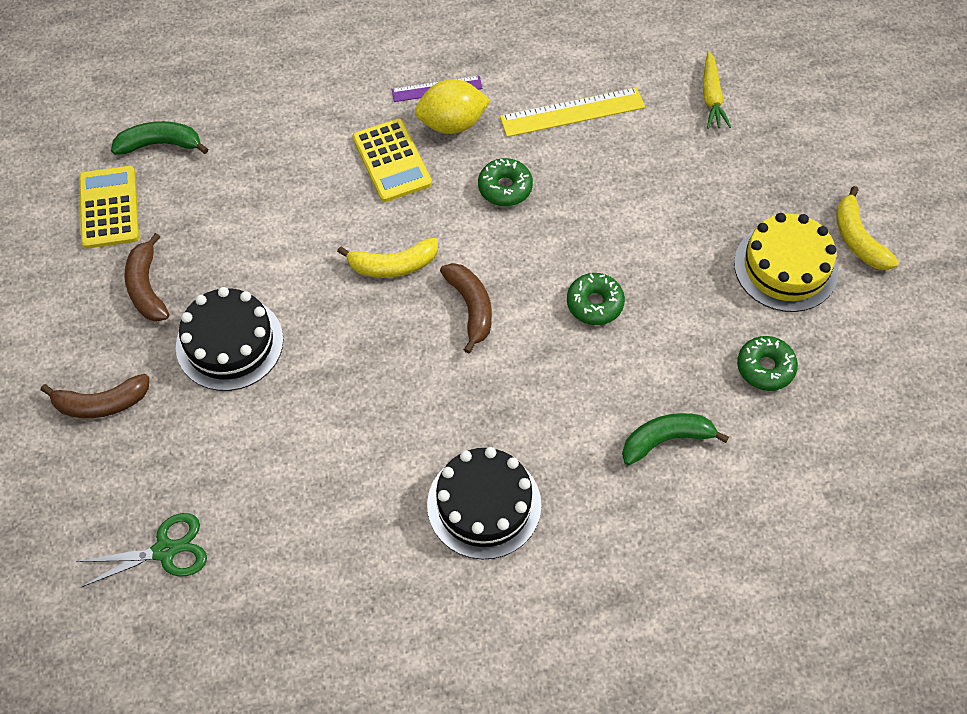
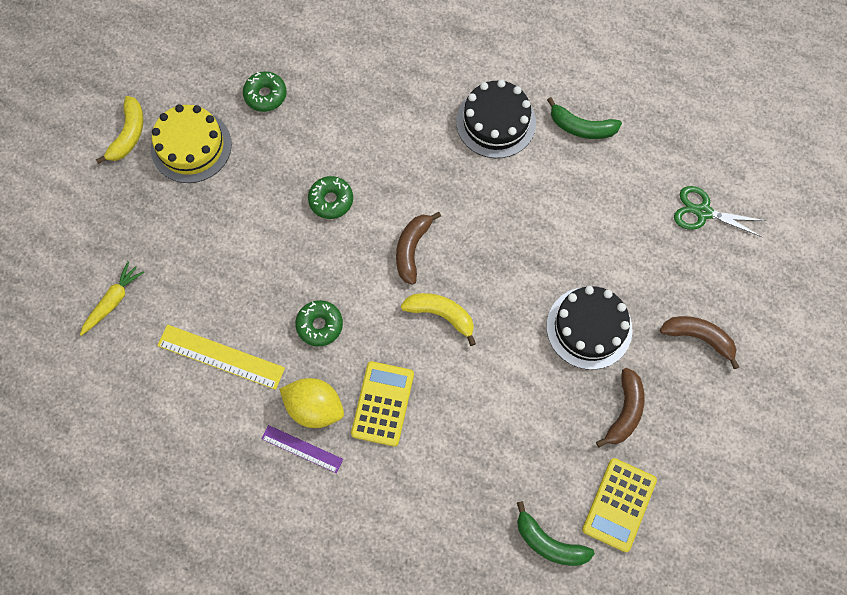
camera: 145 degrees left, 10 degrees up
green banana [622,413,729,465] -> green banana moved to [547,97,622,139]

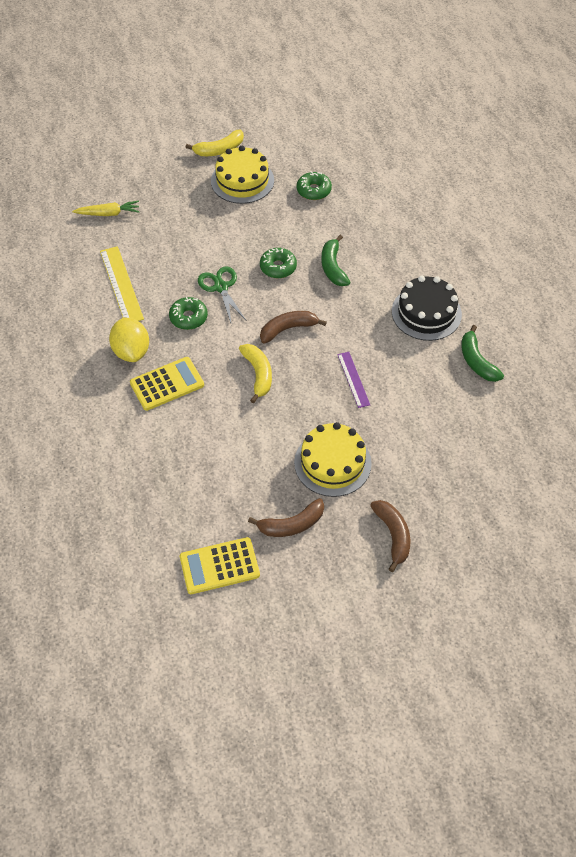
camera: 50 degrees right, 15 degrees down
purple ruler [261,425,343,473] -> purple ruler moved to [337,352,370,408]
green banana [517,501,595,566] -> green banana moved to [321,235,350,286]
black cake [547,286,633,370] -> yellow cake [294,422,372,497]
green scissors [674,186,766,237] -> green scissors moved to [198,267,247,323]

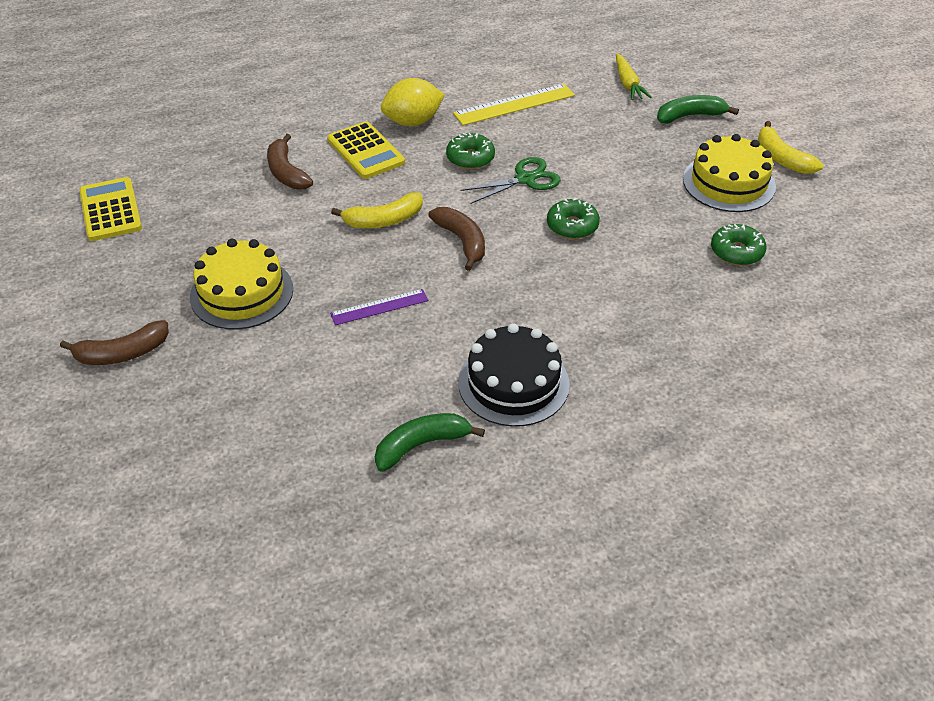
camera: 85 degrees right, 10 degrees down
brown banana [248,498,324,537] -> brown banana moved to [267,134,313,189]
green banana [321,235,350,286] -> green banana moved to [657,95,739,124]

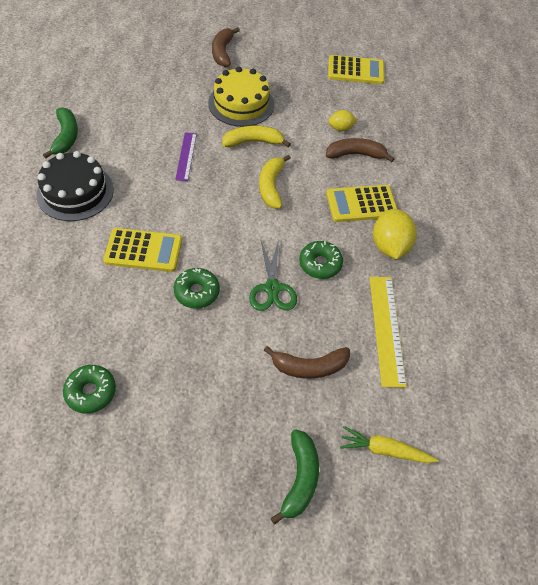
camera: 110 degrees right, 10 degrees up
brown banana [428,207,485,271] -> brown banana moved to [264,346,350,379]
yellow cake [683,134,776,212] -> none
yellow banana [758,121,823,174] -> yellow banana moved to [222,126,291,147]
none -> yellow calculator [103,228,182,272]
none -> yellow lemon [328,110,357,131]

